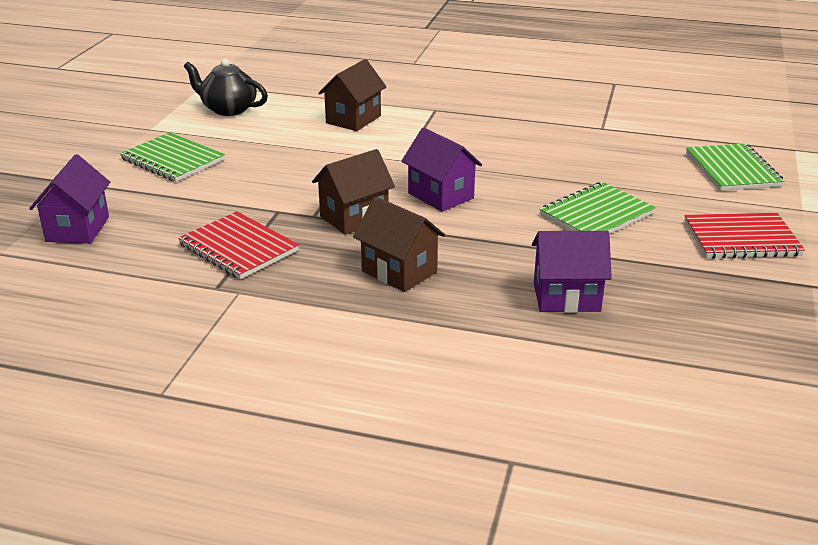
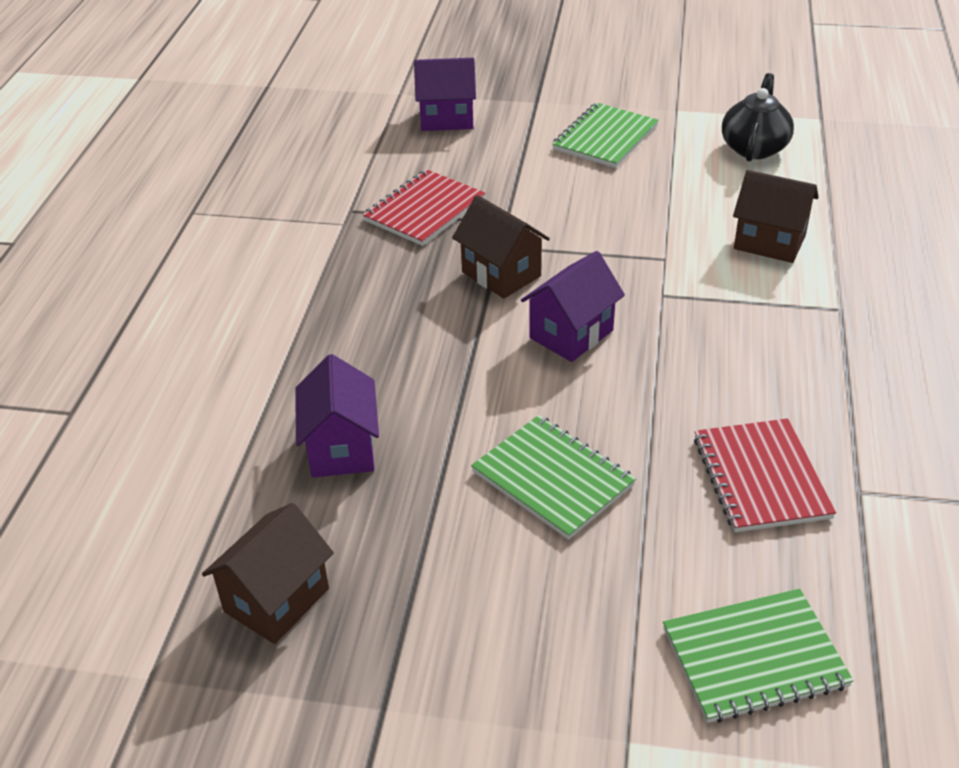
camera: 85 degrees right, 10 degrees up
brown house [353,197,445,292] -> brown house moved to [202,503,334,644]
red notebook [685,213,805,258] -> red notebook moved to [694,418,836,532]

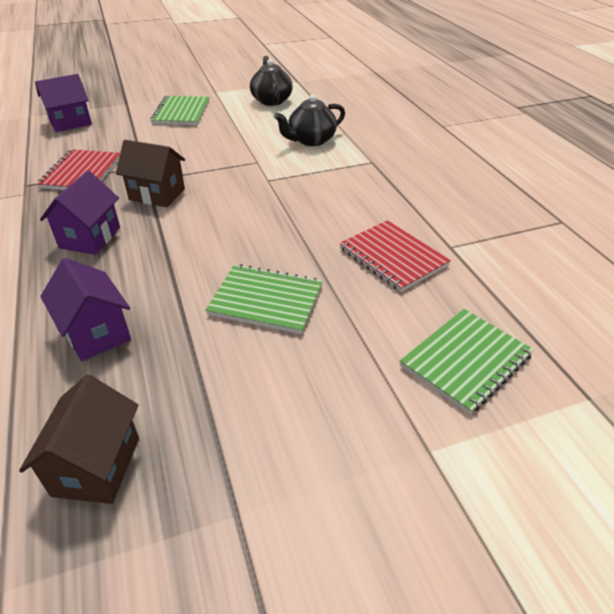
camera: 30 degrees left, 0 degrees up
purple house [521,251,625,362] -> purple house moved to [40,170,120,255]
brown house [733,170,819,263] -> black teapot [274,94,345,146]

